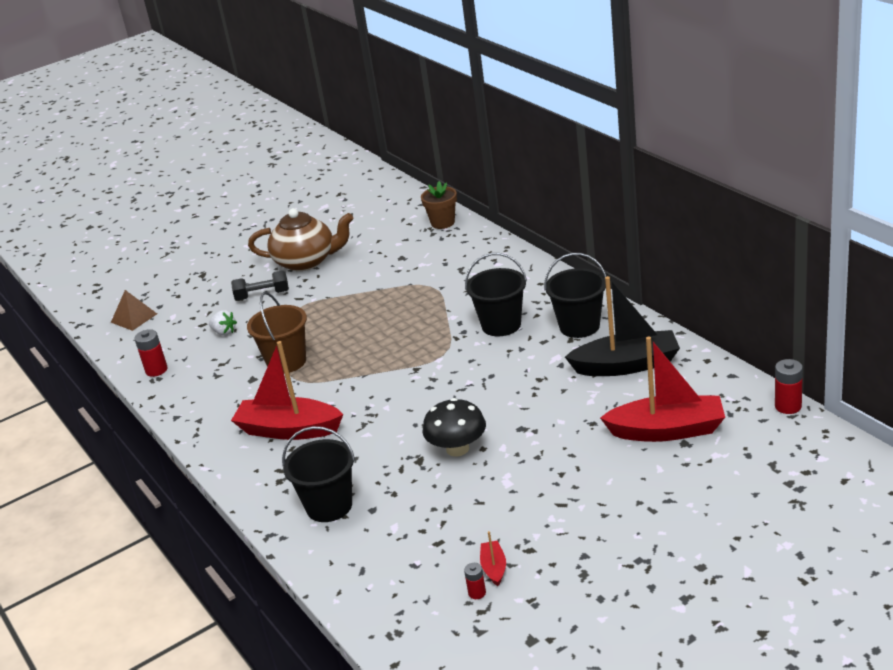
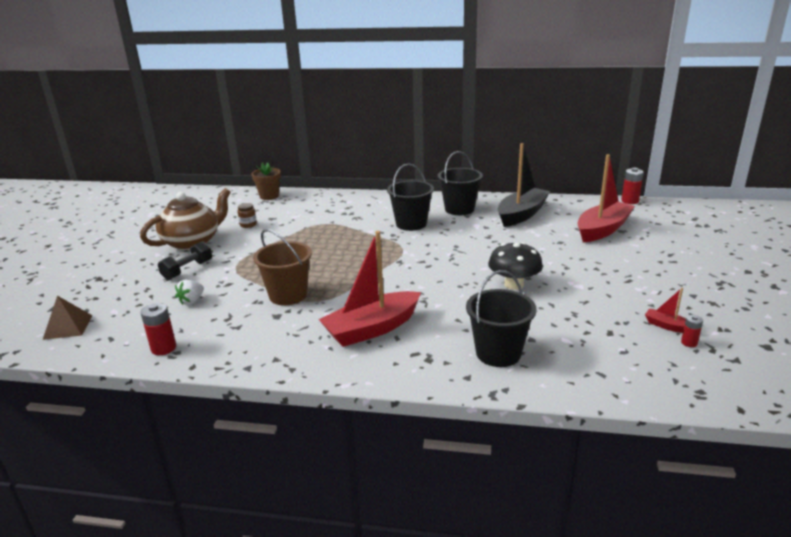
camera: 50 degrees left, 5 degrees down
white strawberry [209,310,237,336] -> white strawberry turned 135 degrees clockwise [175,279,204,305]
none -> brown jar [237,203,257,228]

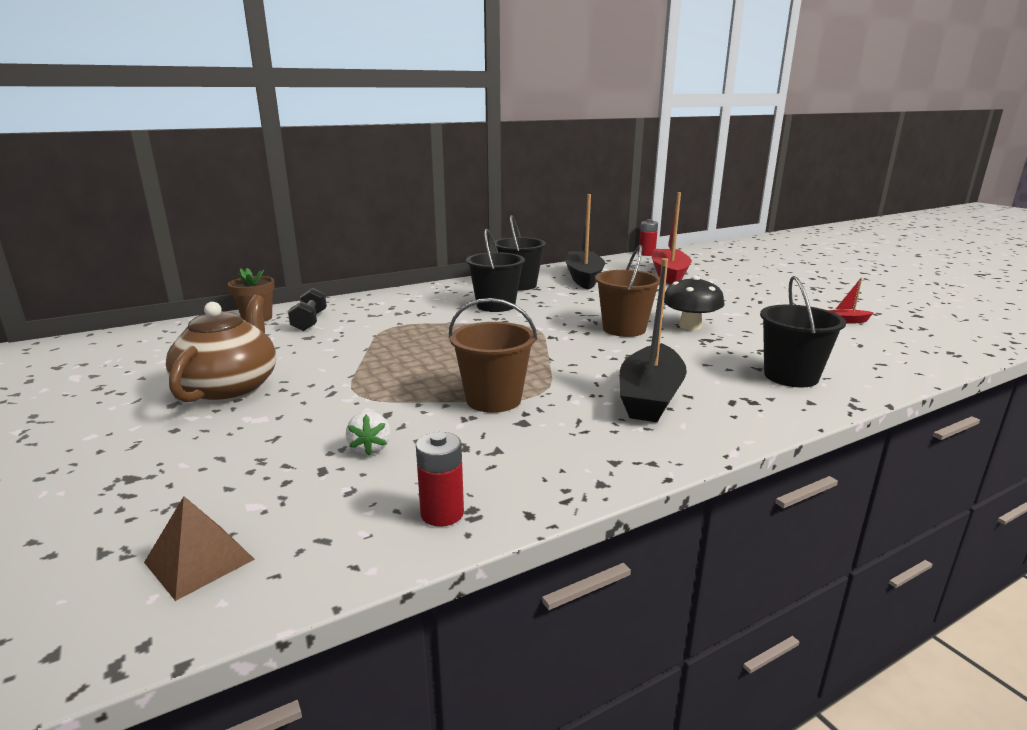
camera: 40 degrees left, 5 degrees down
black dumbbell [158,241,212,280] -> black dumbbell moved to [288,288,327,331]
brown jar [237,203,257,228] -> none
red boat [319,231,421,347] -> black boat [620,258,687,422]
red battery [681,315,703,347] -> none
none -> brown bucket [595,245,660,337]

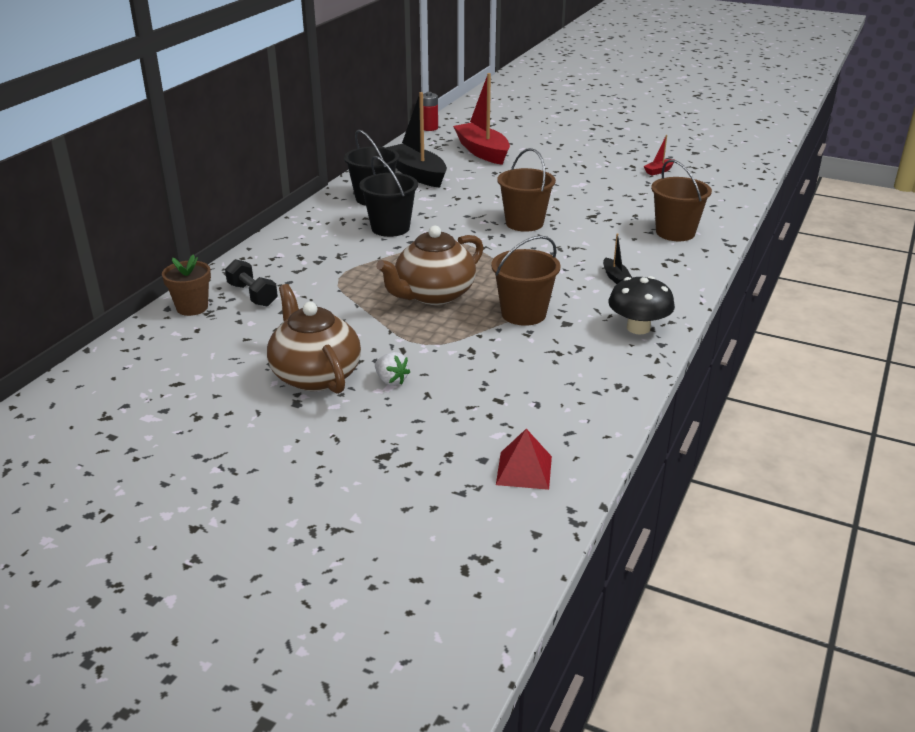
camera: 35 degrees left, 10 degrees up
brown pyramid [144,496,255,601] -> red pyramid [496,429,552,490]
white strawberry [346,411,390,455] -> white strawberry moved to [375,352,410,386]
red battery [416,432,464,527] -> none
black boat [620,258,687,422] -> black boat [603,233,632,284], size x0.43
black mushroom [664,276,724,330] -> black mushroom moved to [608,276,675,335]
black bucket [760,276,846,387] -> brown bucket [651,160,712,241]
none -> brown teapot [376,226,483,305]

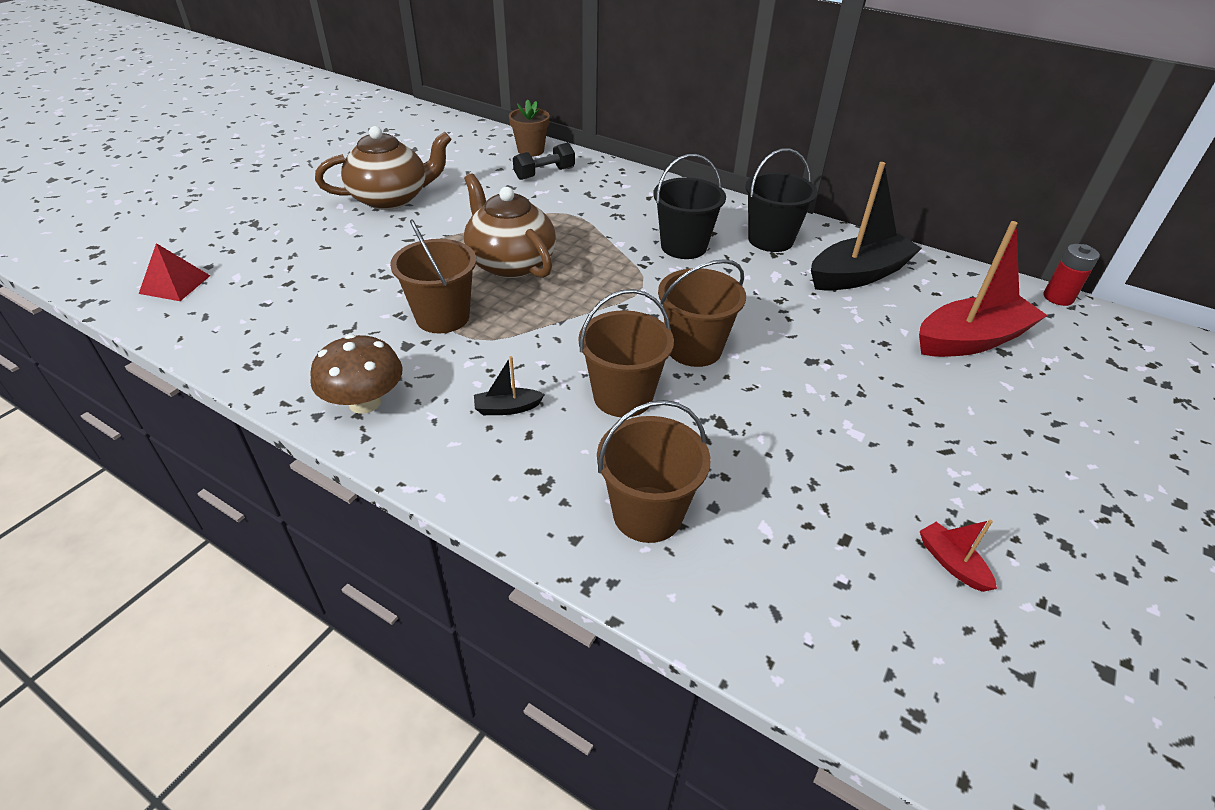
camera: 95 degrees right, 10 degrees up
white strawberry [375,352,410,386] -> none
black mushroom [608,276,675,335] -> brown mushroom [310,334,403,414]
none -> brown bucket [578,289,674,417]

